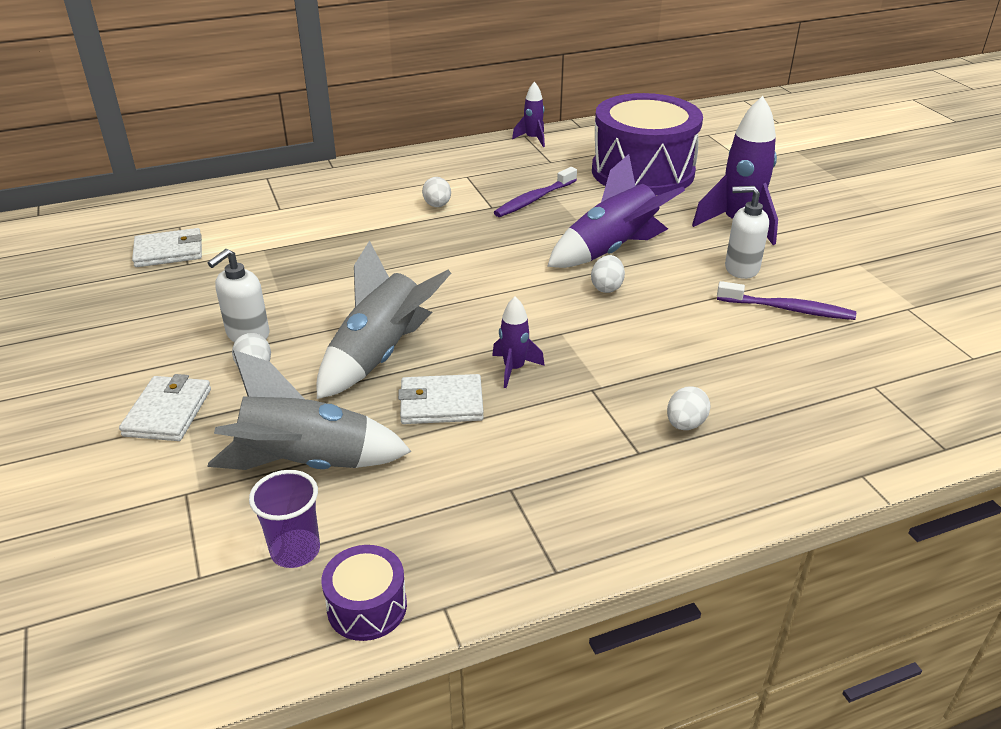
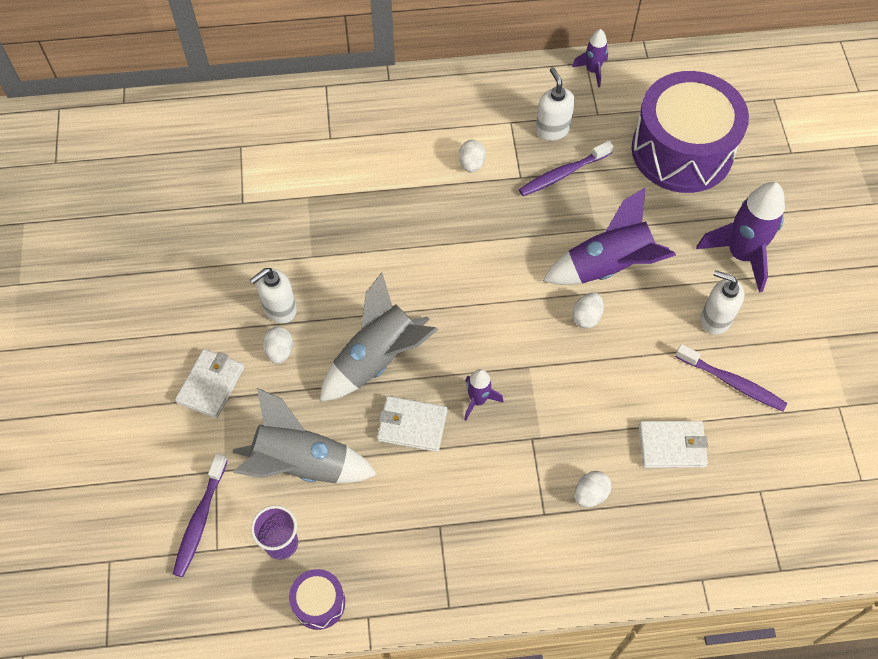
camera: 15 degrees right, 25 degrees up
white wallet [132,228,202,267] -> white wallet moved to [639,421,708,468]
none -> purple toothbrush [173,453,228,577]
none -> white soap dispenser [536,67,575,140]

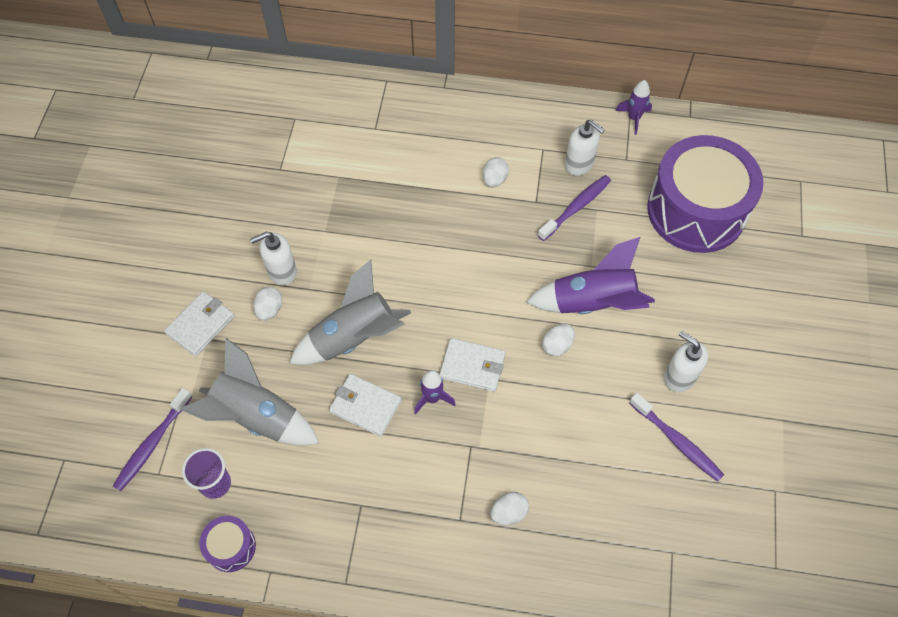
camera: 15 degrees right, 0 degrees up
purple toothbrush [519,141,614,196] -> purple toothbrush turned 150 degrees clockwise [538,175,611,241]
white soap dispenser [536,67,575,140] -> white soap dispenser turned 135 degrees clockwise [565,120,605,176]
white wallet [639,421,708,468] -> white wallet moved to [440,338,505,392]
purple rocket [696,182,785,293] -> none

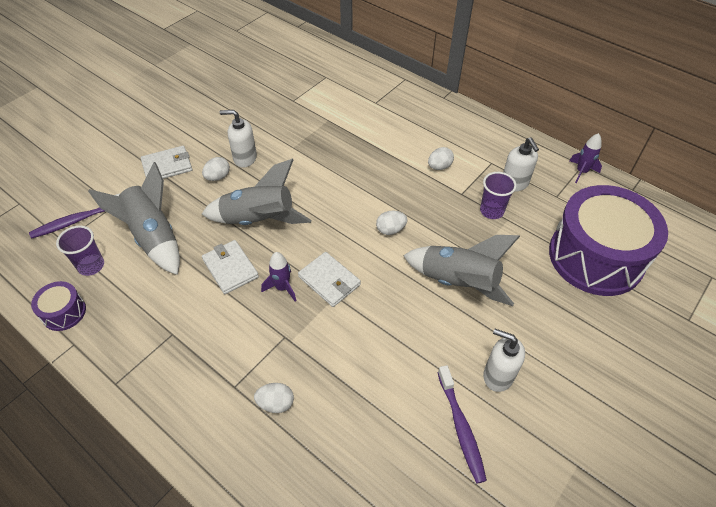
camera: 30 degrees right, 10 degrees down
purple rocket [526,237,655,314] -> grey rocket [403,235,520,306]
purple toothbrush [538,175,611,241] -> purple cup [480,172,517,219]
white egg [542,324,575,356] -> white egg moved to [376,211,407,235]
white soap dispenser [664,331,708,392] -> white soap dispenser turned 45 degrees counterclockwise [483,329,525,392]

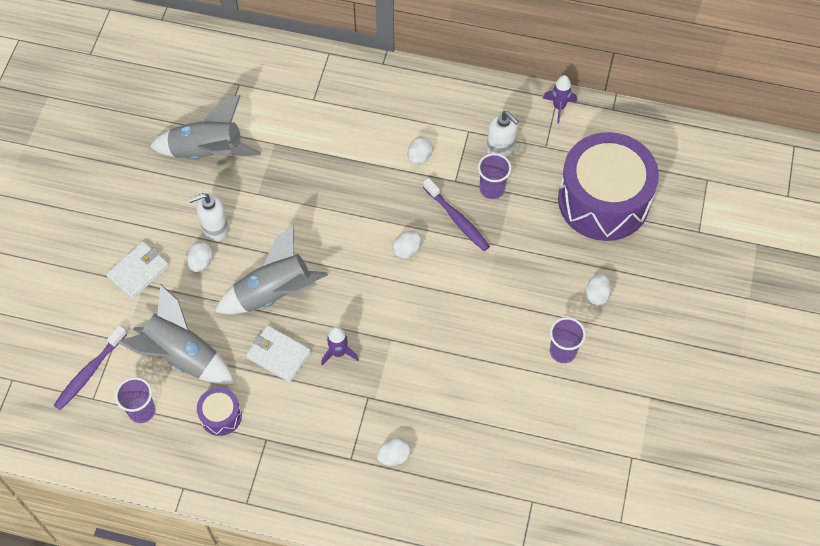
camera: 25 degrees left, 10 degrees up
purple drum [31,281,86,331] -> purple drum moved to [197,387,242,436]
white wallet [298,252,361,307] -> none
grey rocket [403,235,520,306] -> grey rocket moved to [150,95,261,160]
purple toothbrush [438,365,487,484] -> purple toothbrush moved to [423,178,490,251]
white soap dispenser [483,329,525,392] -> purple cup [550,317,586,363]
none -> white egg [586,273,611,306]

